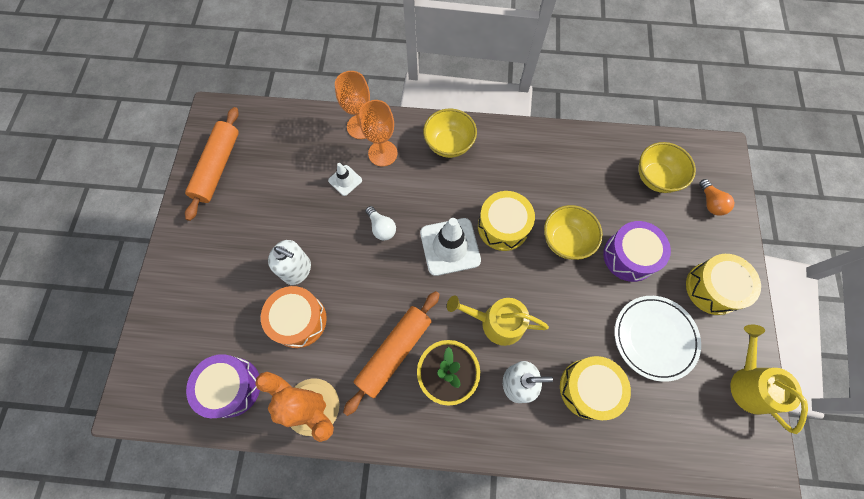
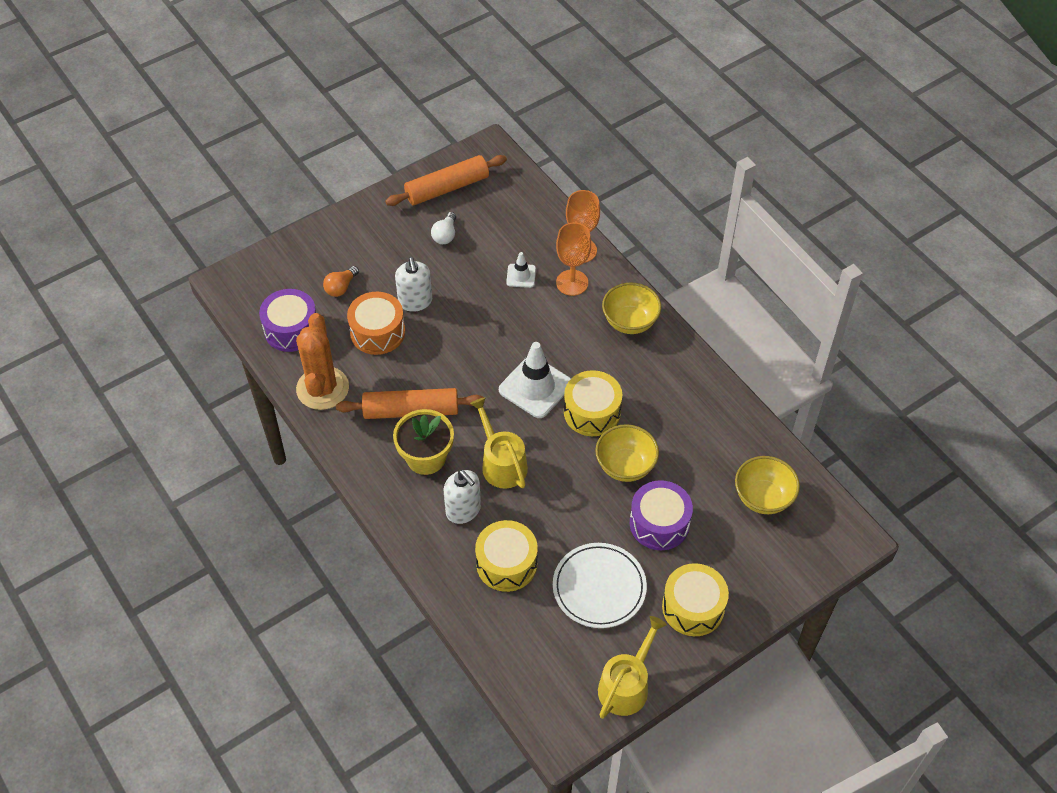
camera: 50 degrees right, 15 degrees down
white light bulb [365,206,396,241] -> white light bulb moved to [431,212,456,244]
orange light bulb [699,179,734,216] -> orange light bulb moved to [323,266,359,297]

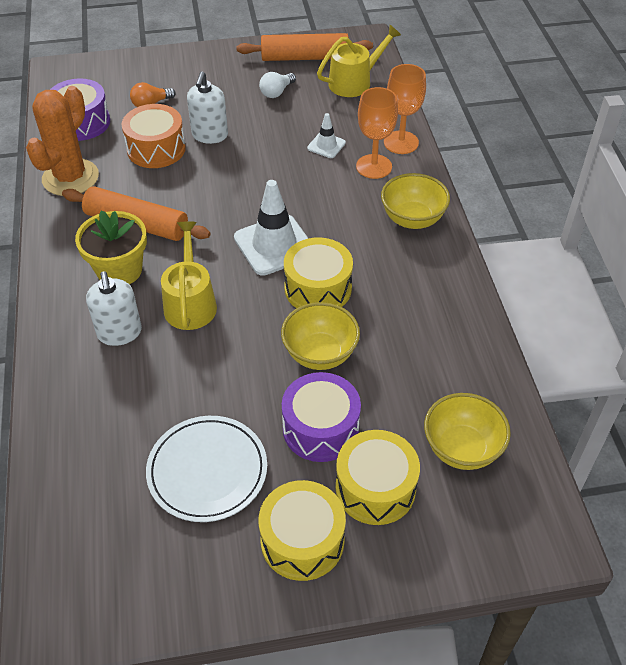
camera: 25 degrees right, 5 degrees down
yellow drum [475,520,538,592] -> yellow drum moved to [336,430,420,525]
yellow watering can [598,616,667,719] -> yellow watering can moved to [317,25,401,97]

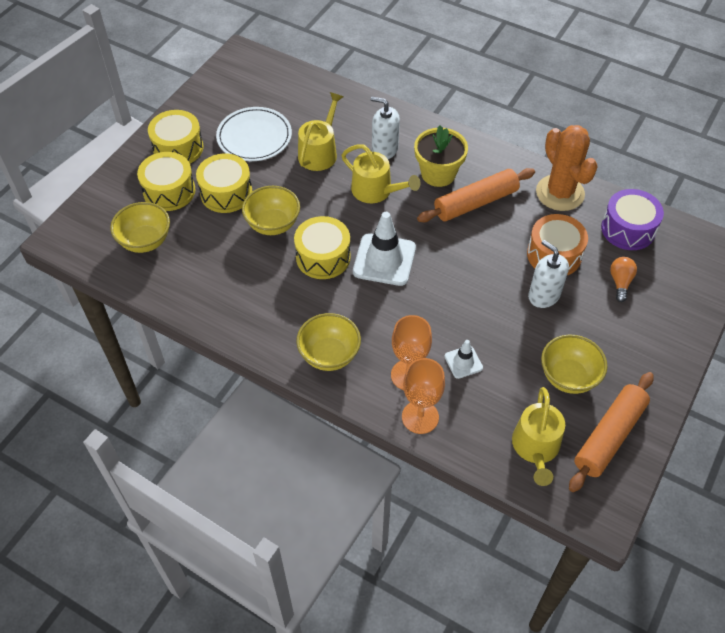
camera: 130 degrees right, 5 degrees up
white light bulb [259,72,296,98] -> yellow bowl [541,335,607,394]
purple drum [282,372,361,462] -> yellow drum [196,153,252,213]
none -> yellow watering can [298,92,343,171]

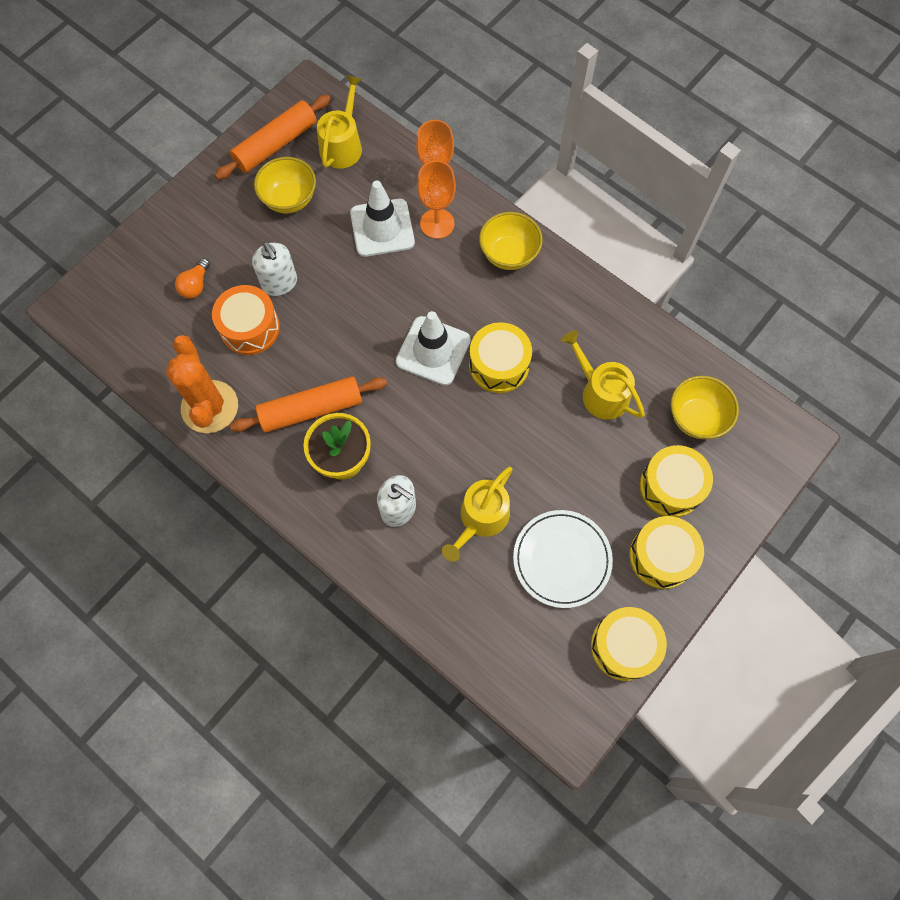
camera: 170 degrees left, 15 degrees up
yellow drum [196,153,252,213] -> yellow drum moved to [591,607,667,681]
yellow bowl [242,186,300,235] -> none
yellow watering can [341,144,421,203] -> yellow watering can moved to [562,331,645,420]
white traffic cone [445,340,483,379] -> white traffic cone [350,181,415,257], size x1.94
purple drum [601,189,664,250] -> none

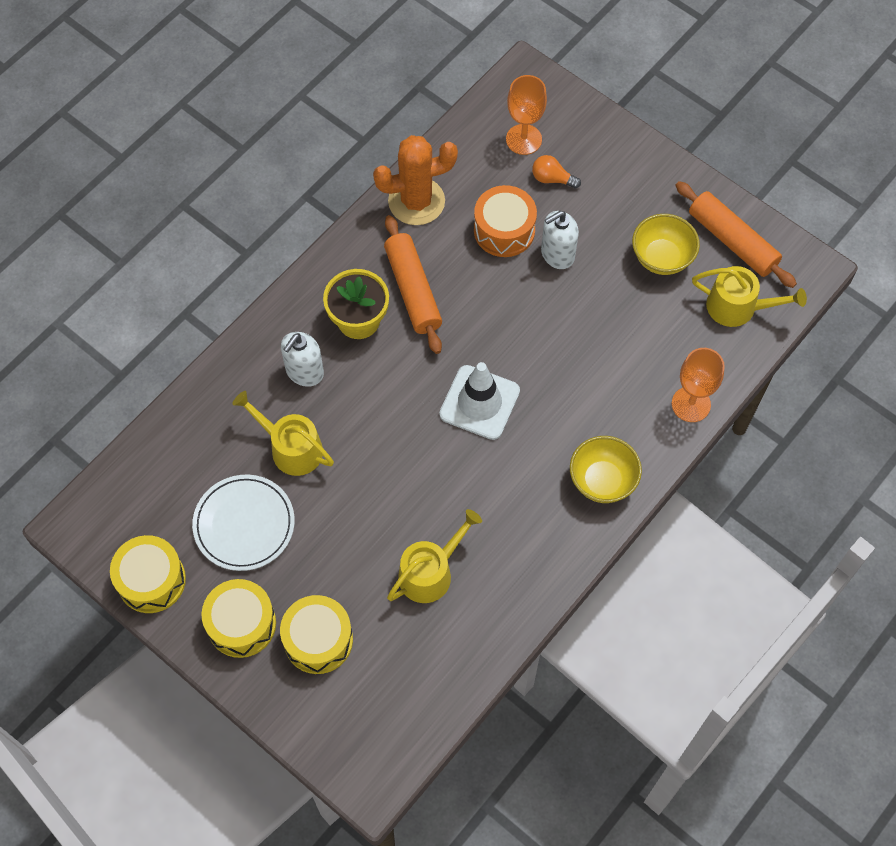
camera: 90 degrees right, 5 degrees down
white traffic cone [350,181,415,257] -> none
orange goblet [417,161,456,239] -> orange goblet moved to [506,75,547,155]
yellow drum [469,322,532,393] -> none
yellow bowl [671,376,739,439] -> none

